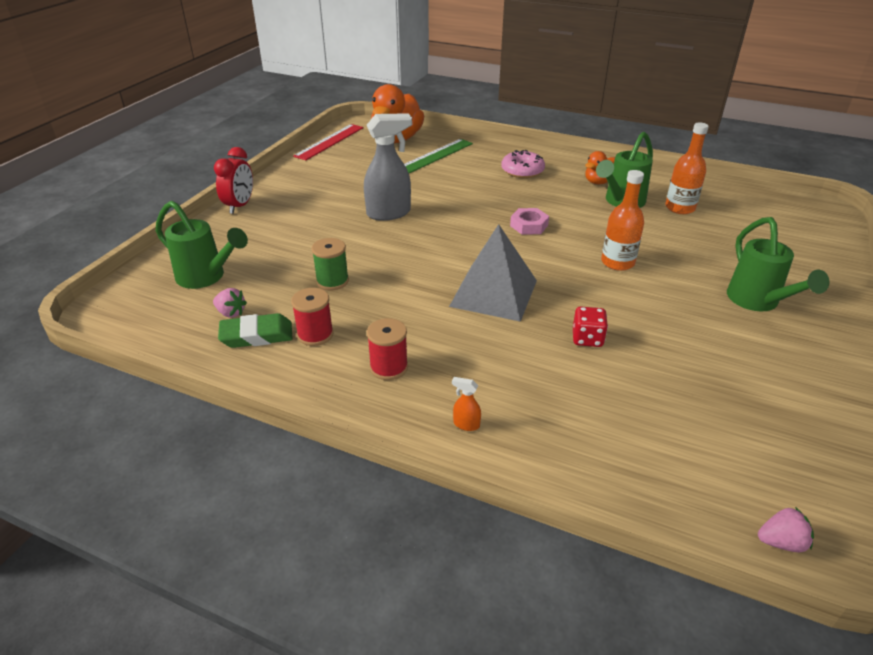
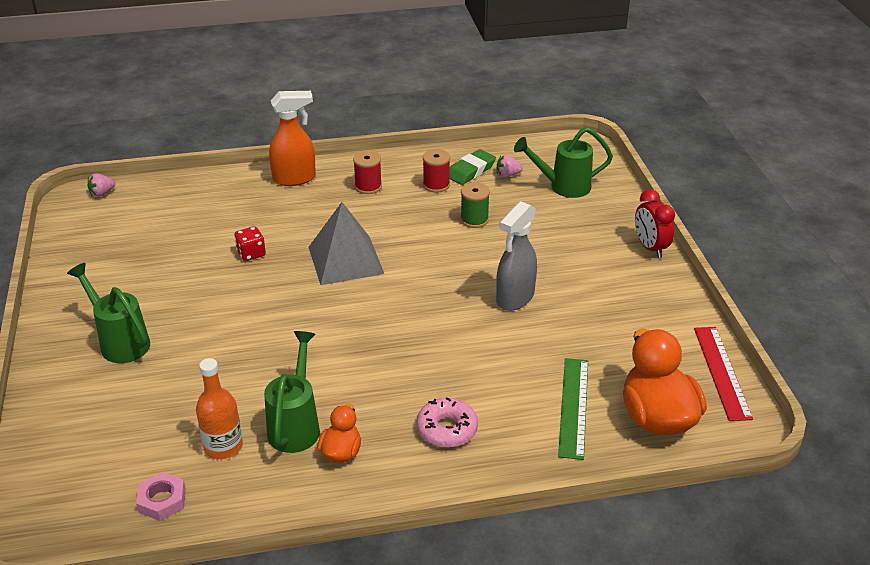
camera: 145 degrees right, 0 degrees up
orange spray bottle [452,377,481,431] -> orange spray bottle [269,91,316,186], size x2.47
pink nut [510,208,549,235] -> pink nut moved to [136,472,186,521]
orange bottle [601,170,644,271] -> none

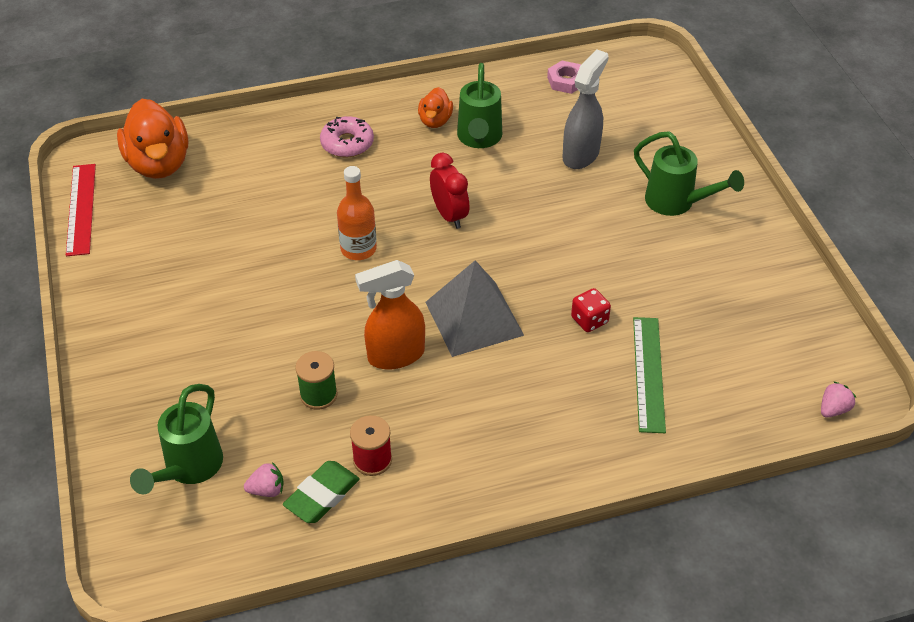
camera: 175 degrees right, 10 degrees up
orange bottle [196,358,243,459] -> orange bottle moved to [337,166,377,260]
orange spray bottle [269,91,316,186] -> orange spray bottle moved to [355,260,425,370]
red spool [353,151,382,194] -> none
grey spray bottle [496,201,537,311] -> grey spray bottle moved to [562,49,609,169]
green watering can [514,127,613,198] -> green watering can turned 120 degrees clockwise [130,384,223,494]
green ruler [558,358,588,460] -> green ruler moved to [633,317,666,433]
red clock [635,189,675,258] -> red clock moved to [430,153,470,229]

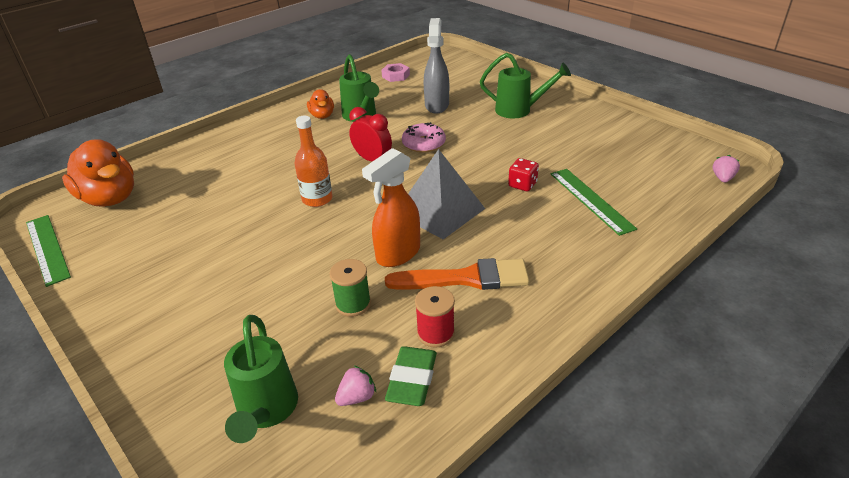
camera: 25 degrees left, 10 degrees down
red ruler [66,164,96,256] -> green ruler [26,215,71,287]
pink donut [320,116,374,157] -> pink donut moved to [402,122,446,153]
none -> orange brush [385,258,530,290]

